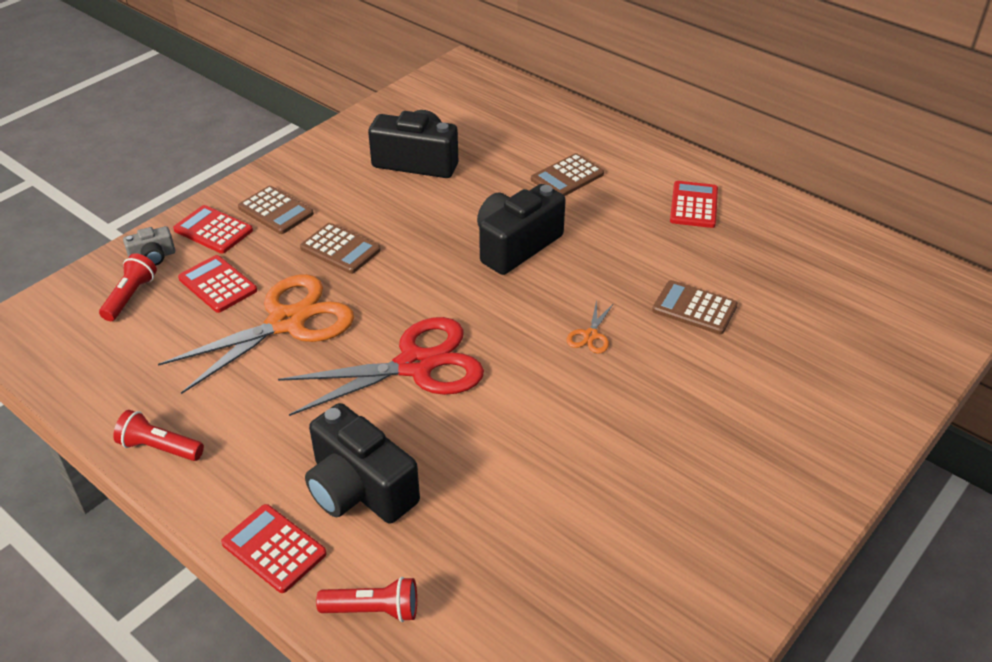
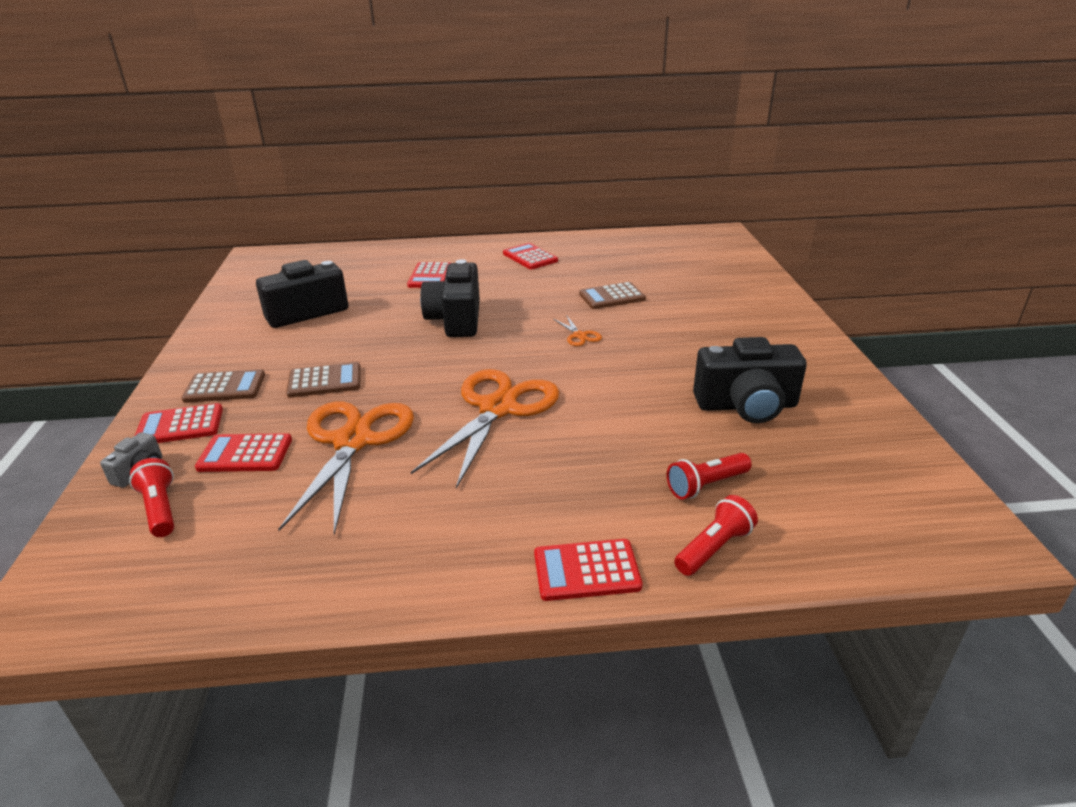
camera: 45 degrees left, 10 degrees down
red flashlight [113,410,204,461] -> red flashlight moved to [667,453,752,499]
red scissors [278,317,484,416] -> orange scissors [411,369,559,489]
black camera [305,403,420,524] -> black camera moved to [693,337,807,423]
brown calculator [531,153,604,196] -> red calculator [407,262,451,288]

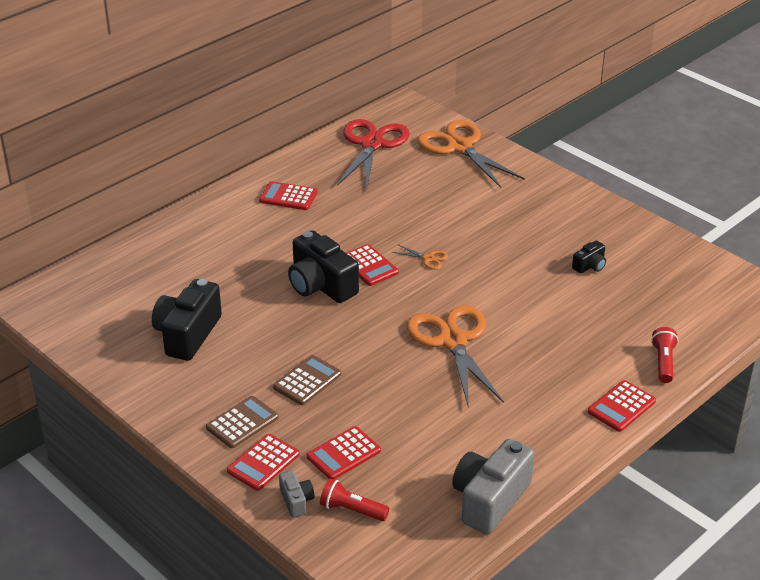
camera: 40 degrees left, 5 degrees up
orange scissors [278,402,414,535] -> orange scissors moved to [417,120,525,188]
red calculator [407,262,451,288] -> red calculator moved to [346,244,399,286]
brown calculator [579,282,646,309] -> none
red flashlight [667,453,752,499] -> none
black camera [693,337,807,423] -> black camera [572,240,606,273], size x0.48
none -> red scissors [337,119,410,189]
none -> grey camera [452,439,534,535]

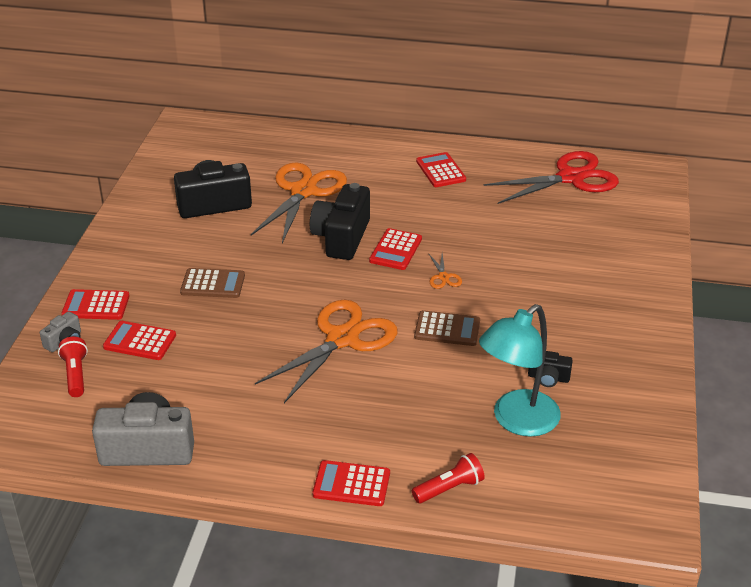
camera: 55 degrees right, 0 degrees up
brown calculator [206,396,278,448] -> brown calculator moved to [414,310,480,346]
orange scissors [417,120,525,188] -> orange scissors moved to [251,163,347,243]
none -> turquoise lamp [479,304,561,437]

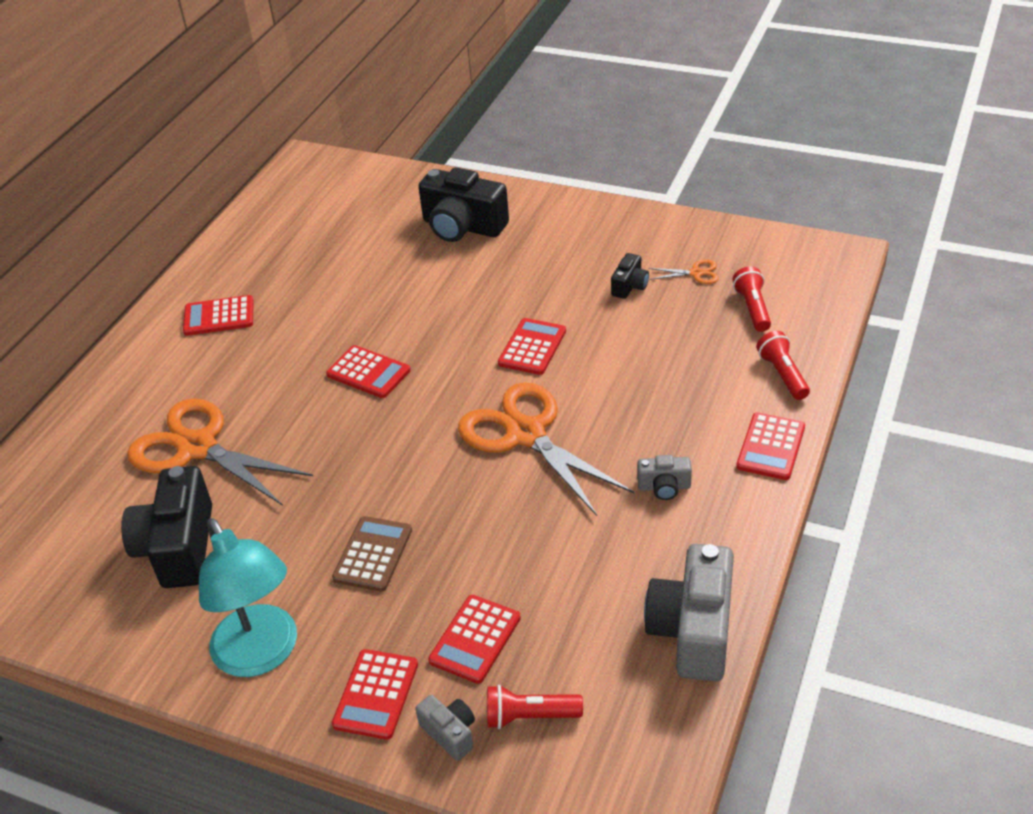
camera: 75 degrees left, 5 degrees up
black camera [310,183,370,260] -> black camera moved to [418,167,509,242]
brown calculator [414,310,480,346] -> red calculator [498,318,566,375]
orange scissors [429,254,462,289] -> orange scissors moved to [649,259,719,284]
turquoise lamp [479,304,561,437] -> turquoise lamp moved to [199,518,297,677]
red scissors [484,151,619,204] -> none
none -> grey camera [638,455,692,500]
none -> red flashlight [732,266,771,332]

